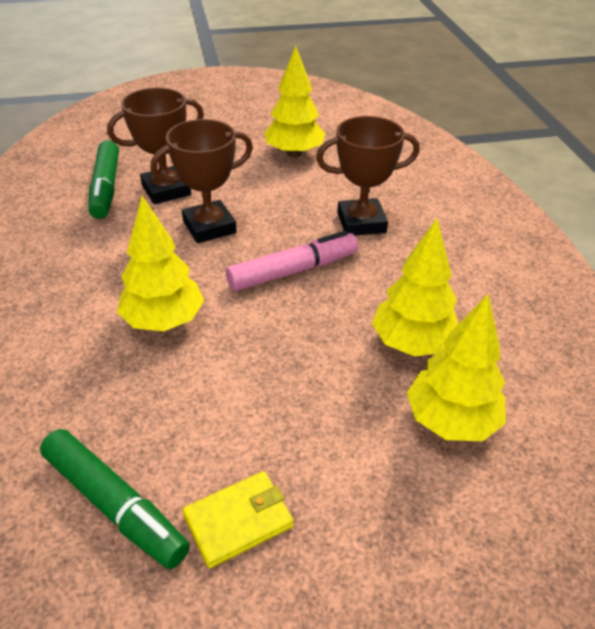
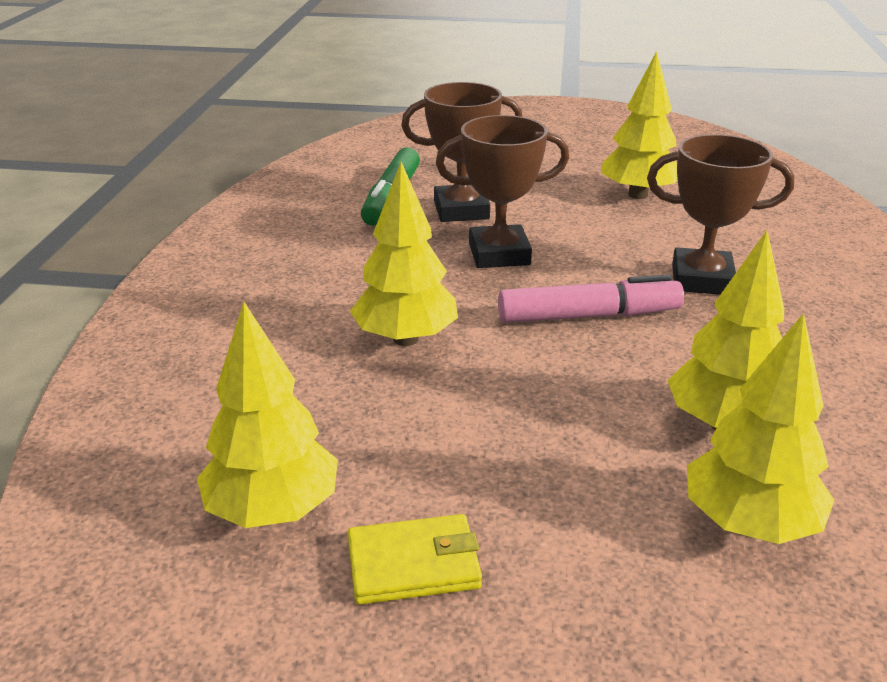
camera: 20 degrees right, 10 degrees down
green marker [40,429,190,569] -> yellow tree [197,302,338,528]

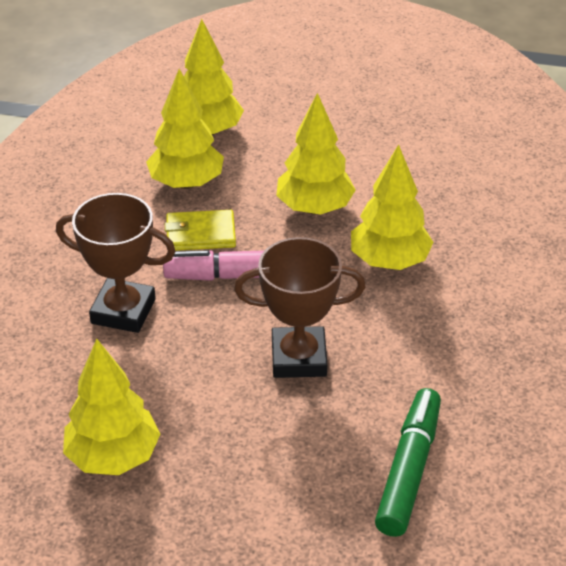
camera: 175 degrees left, 10 degrees up
yellow tree [197,302,338,528] -> yellow tree moved to [276,93,356,215]
yellow wallet [347,514,482,605] -> yellow wallet moved to [165,210,236,251]
brown trophy [401,82,522,222] -> none

